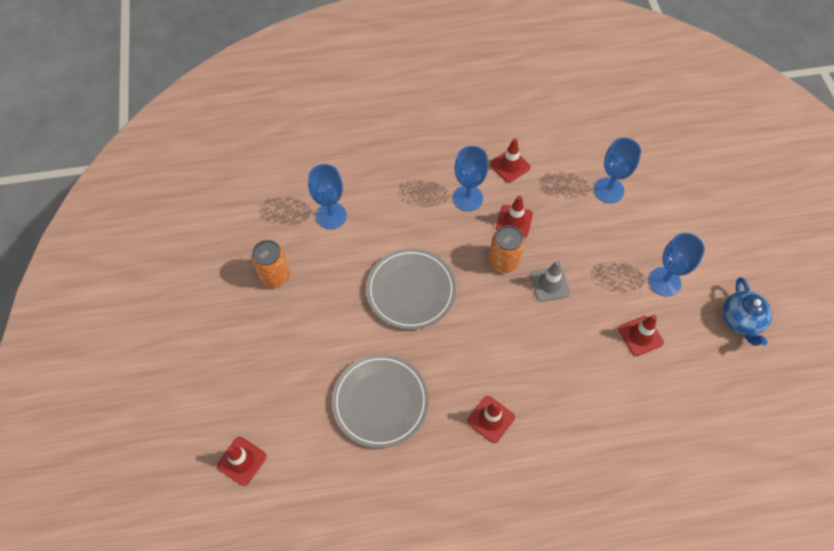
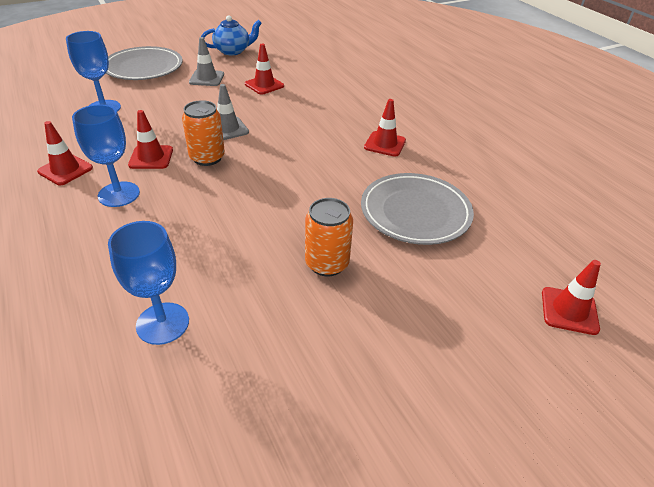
camera: 110 degrees left, 20 degrees down
orange can [251,240,290,287] -> orange can moved to [305,198,353,276]
grey plate [366,248,456,330] -> grey plate moved to [106,46,183,80]
blue goblet [648,233,705,297] -> grey traffic cone [189,37,224,86]

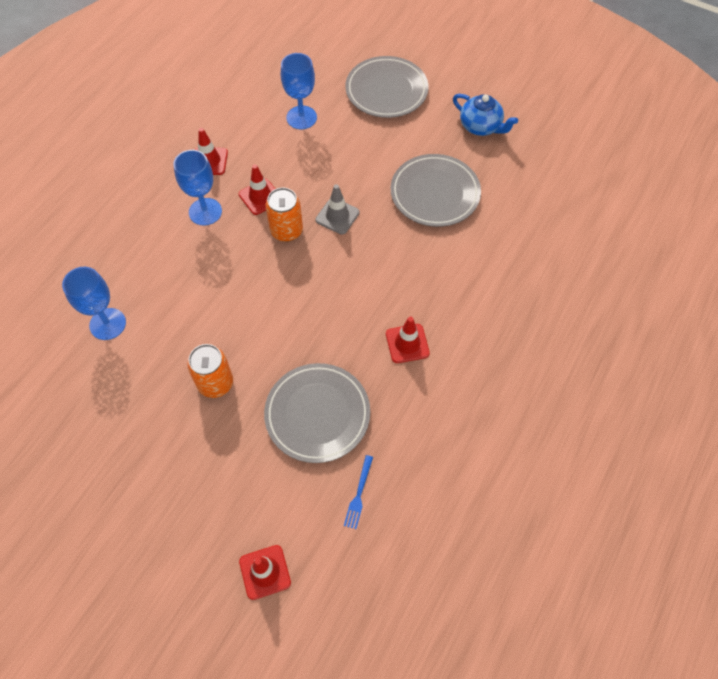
camera: 60 degrees right, 20 degrees up
grey traffic cone [189,37,224,86] -> none
red traffic cone [245,44,284,95] -> grey plate [391,154,481,227]
none -> blue fork [344,455,373,529]

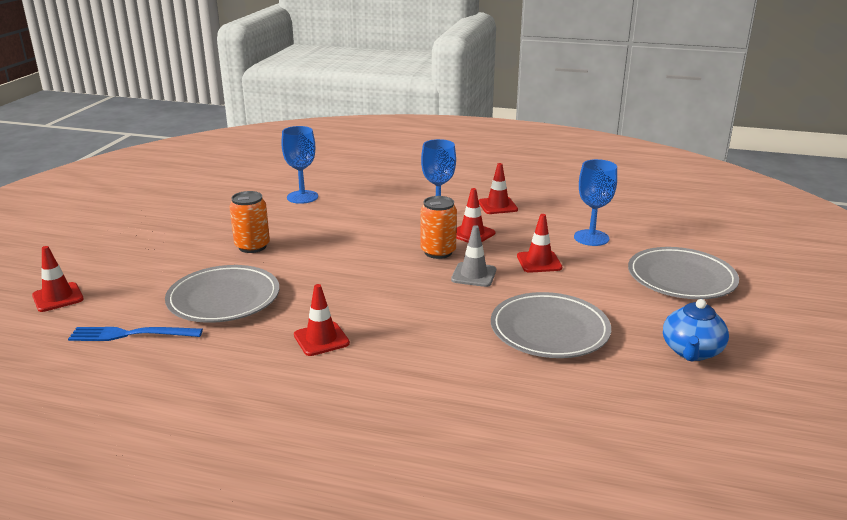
camera: 75 degrees right, 35 degrees down
blue fork [344,455,373,529] -> blue fork [68,327,203,341], size x1.59
none -> red traffic cone [517,214,562,273]

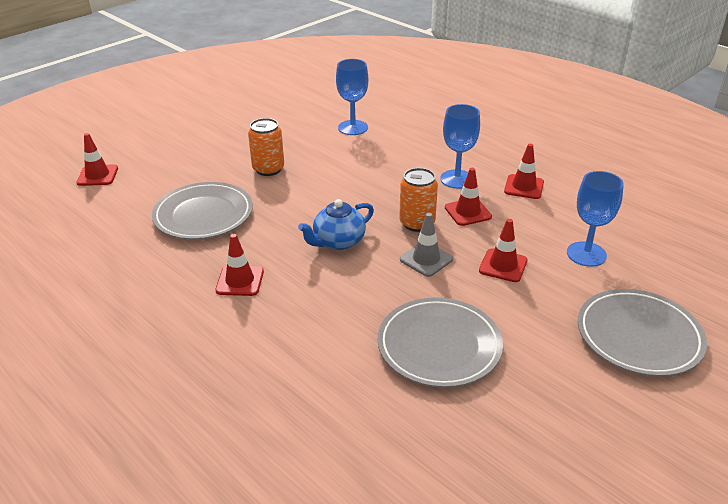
camera: 30 degrees right, 10 degrees up
blue fork [68,327,203,341] -> none
blue teapot [663,299,729,362] -> blue teapot moved to [298,199,374,250]

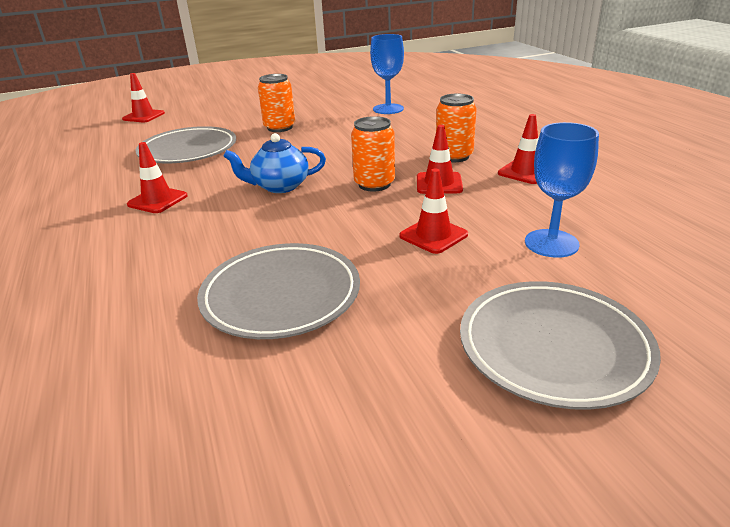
camera: 25 degrees right, 5 degrees down
grey traffic cone [400,213,453,277] -> none
blue goblet [440,104,480,189] -> orange can [436,94,476,162]

